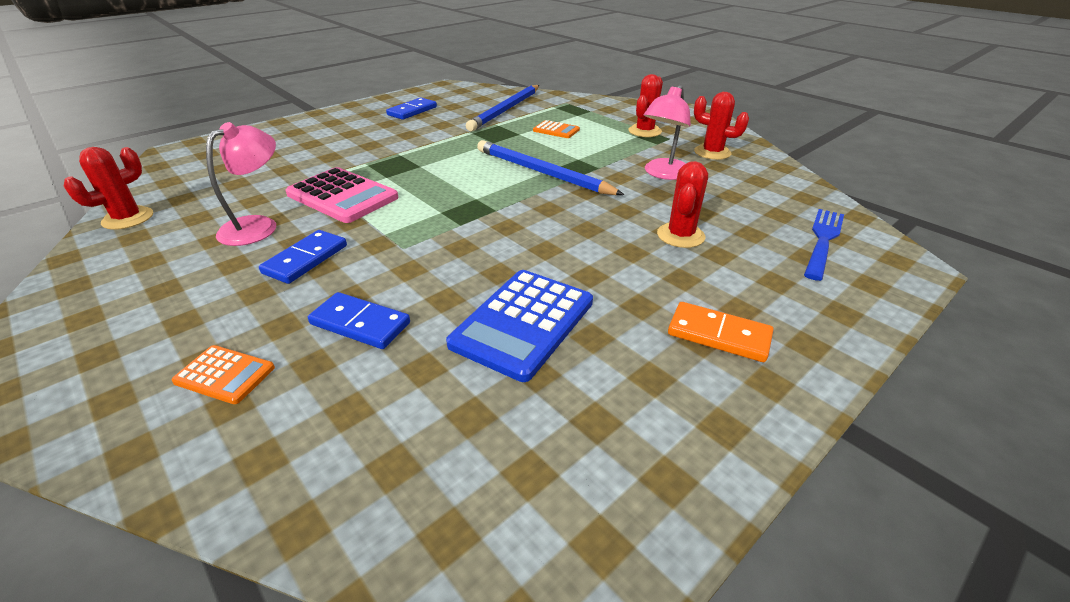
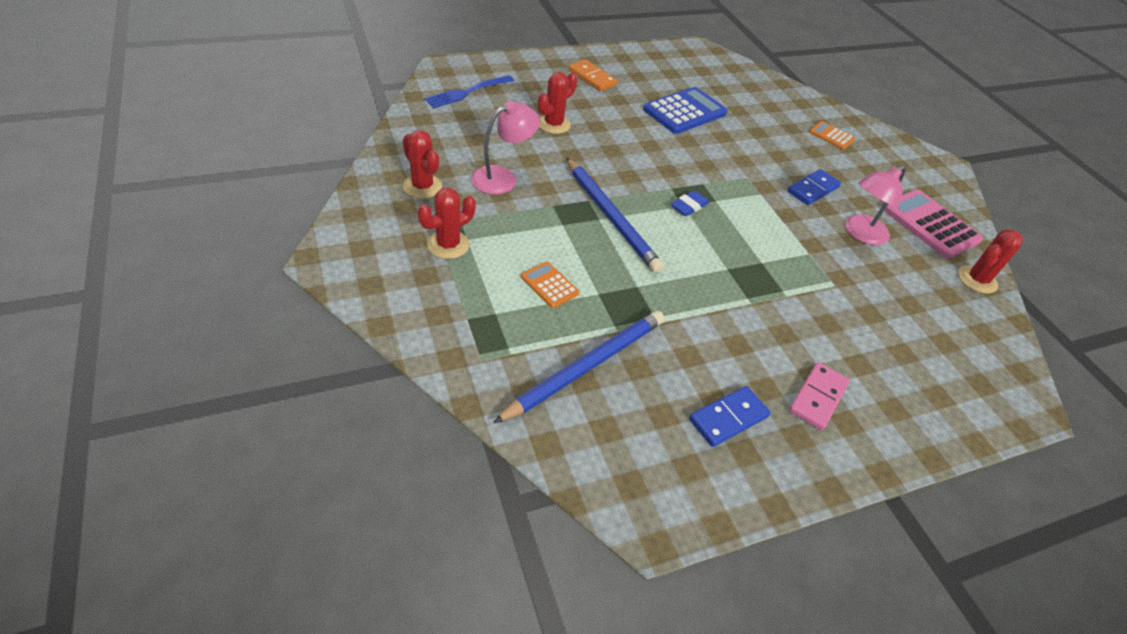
camera: 165 degrees left, 10 degrees up
pink calculator [285,167,399,223] -> pink calculator moved to [884,190,983,259]
blue domino [308,292,410,349] -> none
none -> blue eraser [671,190,709,216]
none -> pink domino [789,362,850,431]

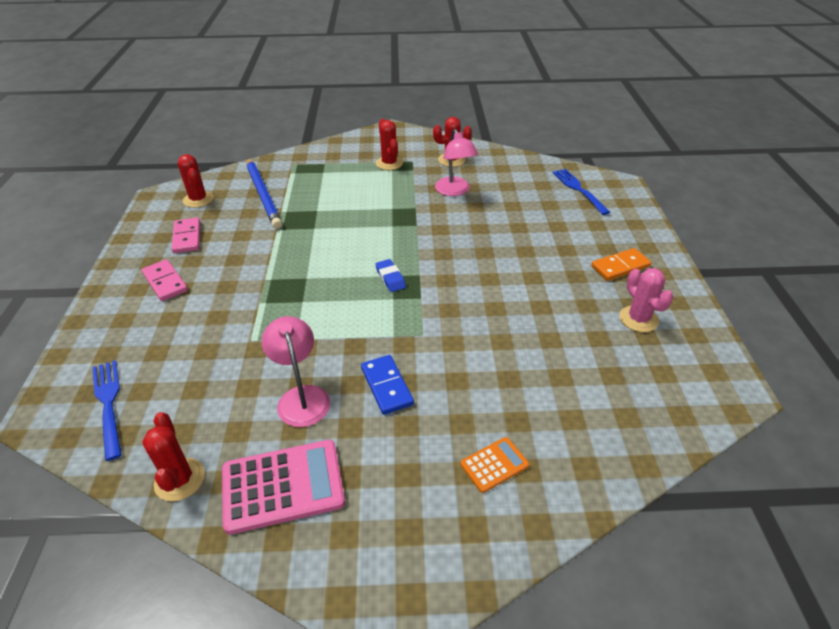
camera: 115 degrees right, 5 degrees down
orange calculator [521,261,579,308] -> none
red cactus [538,72,577,134] -> red cactus moved to [178,154,214,208]
blue pencil [566,158,664,273] -> none
blue calculator [643,87,728,134] -> none
blue domino [689,386,771,447] -> pink domino [171,217,200,253]
none -> blue fork [92,360,122,461]
none -> pink cactus [619,268,673,332]

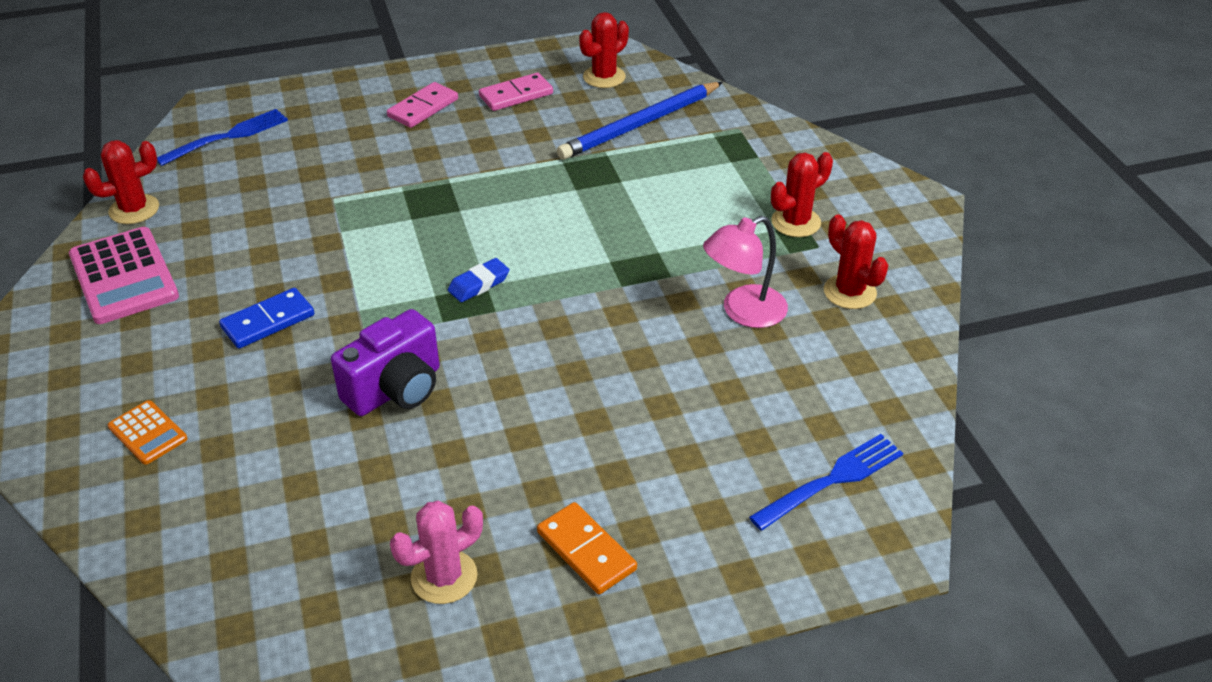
camera: 75 degrees right, 0 degrees up
pink lamp [261,316,330,427] -> none
none -> purple camera [331,309,440,416]

